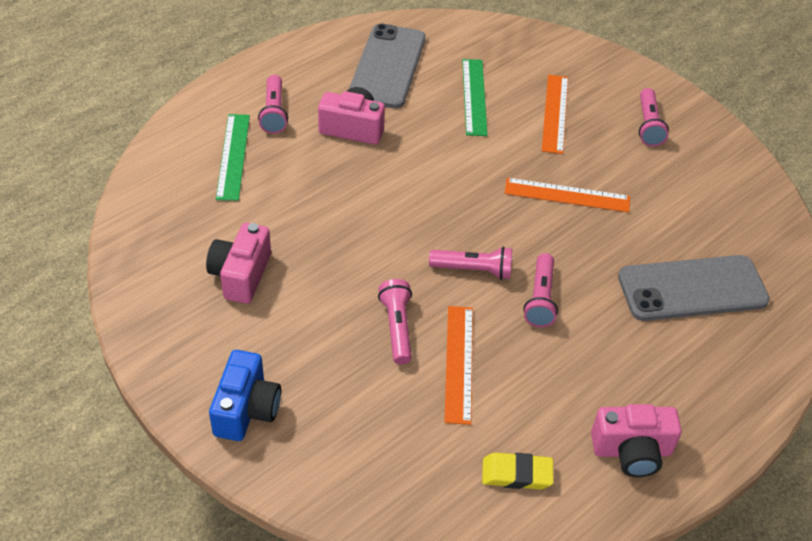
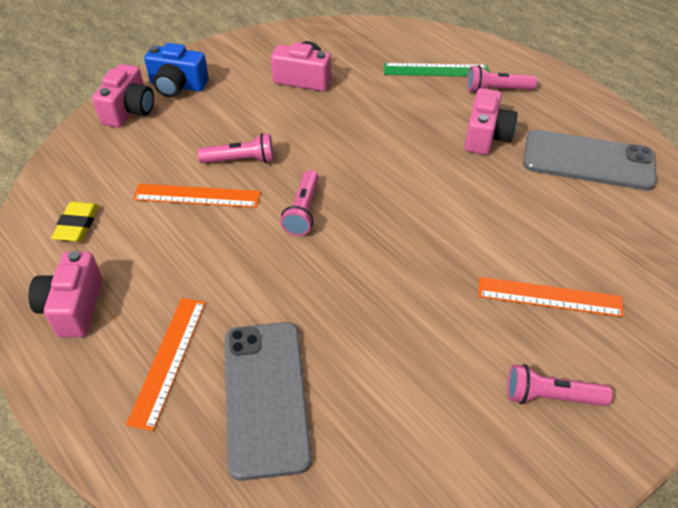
camera: 95 degrees right, 0 degrees up
green ruler [462,59,488,136] -> none
orange ruler [505,178,630,212] -> orange ruler moved to [126,298,206,431]
pink flashlight [523,253,558,327] -> none
none -> pink camera [92,64,154,128]

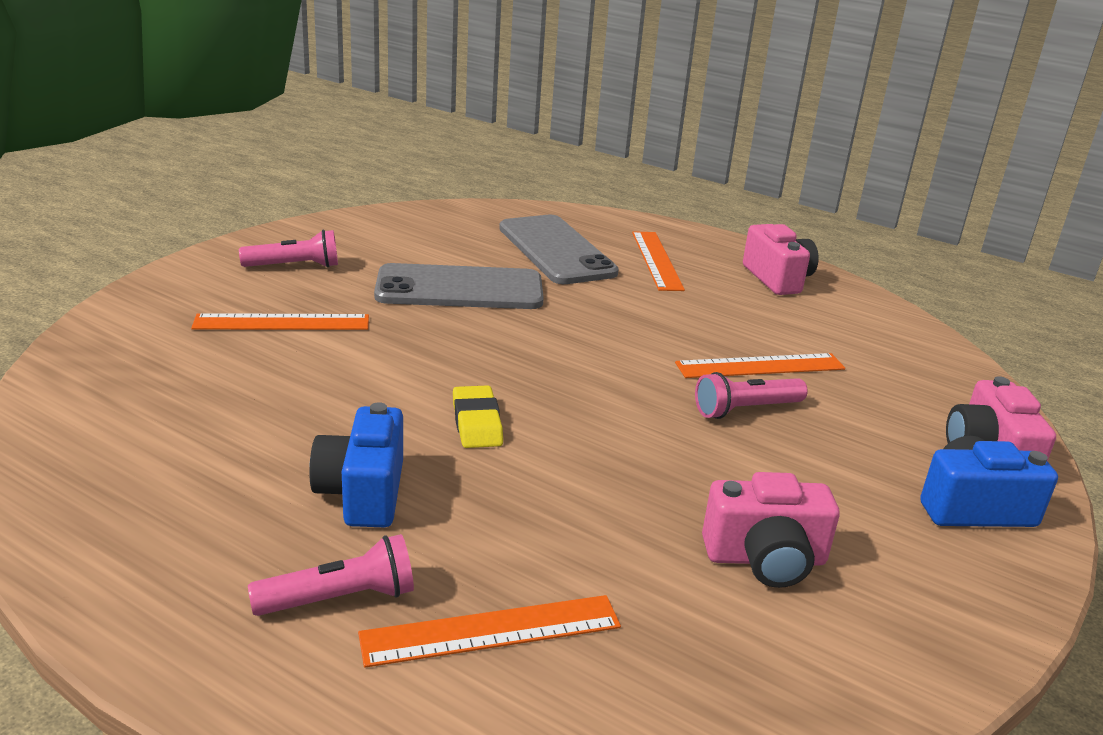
camera: 160 degrees right, 20 degrees down
yellow eraser [51,202,99,242] -> yellow eraser moved to [453,385,503,448]
pink flashlight [281,170,319,236] -> none
green ruler [384,63,489,76] -> orange ruler [358,595,621,668]
pink camera [465,88,518,155] -> blue camera [309,402,403,527]
grey phone [523,130,657,191] -> grey phone moved to [374,263,544,309]

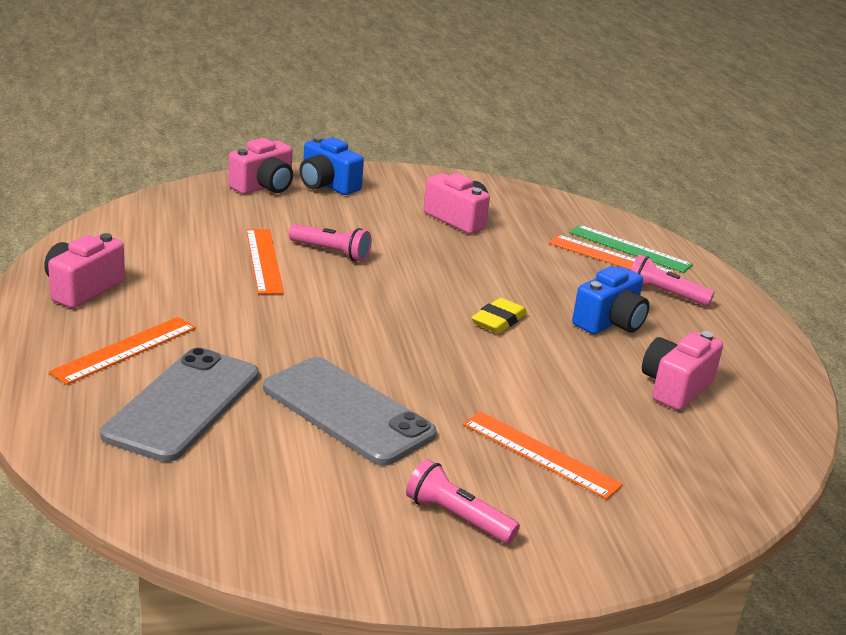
camera: 135 degrees left, 0 degrees up
orange ruler [675,353,845,378] -> orange ruler turned 45 degrees clockwise [246,229,284,294]
none -> green ruler [569,225,693,273]
none -> pink camera [642,331,723,410]

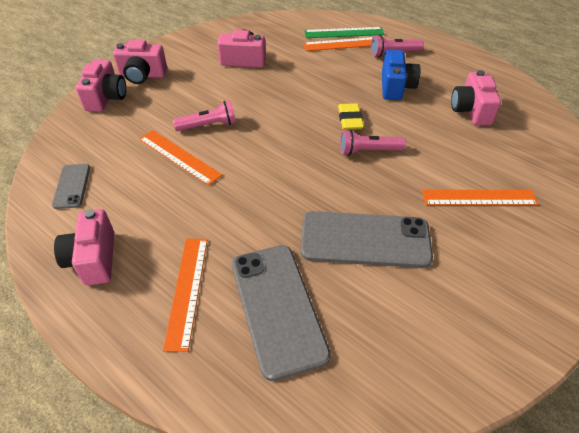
camera: 35 degrees left, 20 degrees up
blue camera [300,136,364,195] -> pink camera [113,40,167,84]
pink flashlight [406,459,520,544] -> pink flashlight moved to [340,130,406,156]
none -> grey phone [52,164,90,209]

